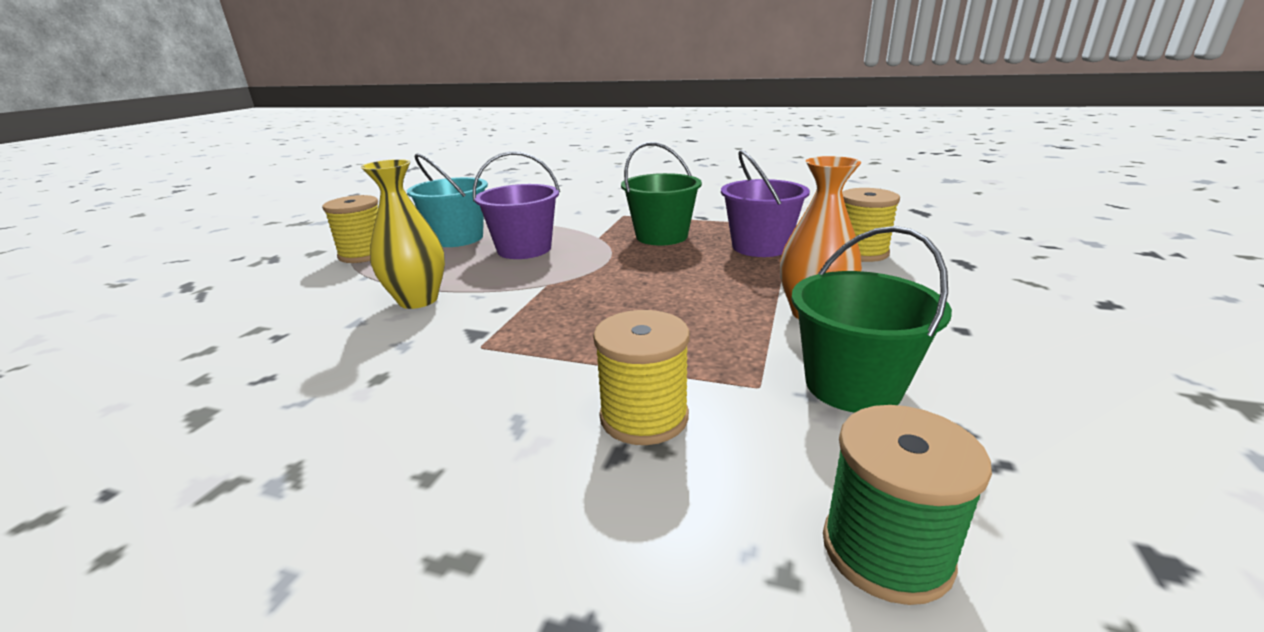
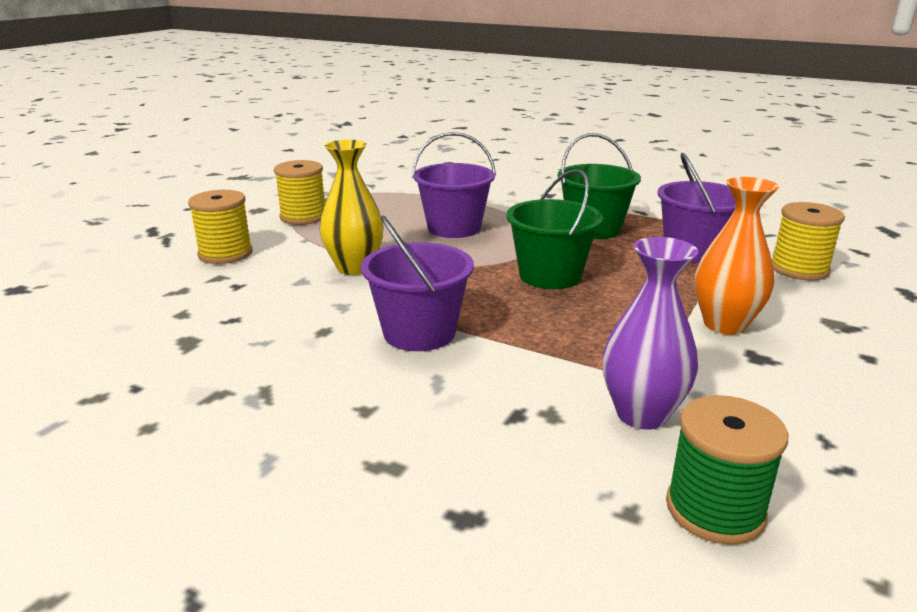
camera: 10 degrees right, 0 degrees up
turquoise bucket [407,154,488,247] -> none
yellow spool [593,310,690,445] -> yellow spool moved to [188,190,253,264]
green bucket [791,226,952,413] -> green bucket moved to [506,169,603,289]
none -> purple bucket [361,215,474,351]
none -> purple vase [603,237,698,430]

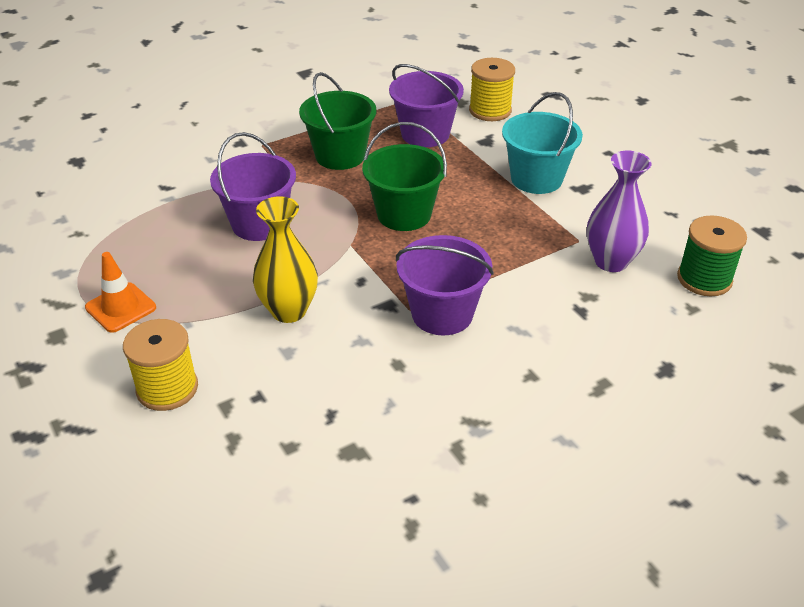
camera: 60 degrees left, 15 degrees up
yellow spool [274,160,325,225] -> orange traffic cone [85,252,156,333]
orange vase [694,177,779,335] -> turquoise bucket [502,92,583,194]

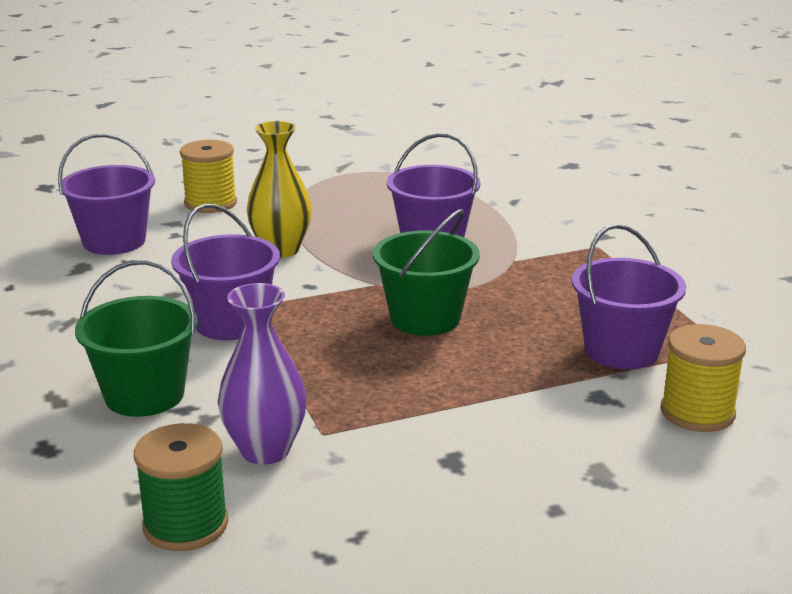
camera: 100 degrees right, 15 degrees down
orange traffic cone [85,252,156,333] -> none
green bucket [299,72,376,170] -> green bucket moved to [75,260,198,417]
turquoise bucket [502,92,583,194] -> none
none -> purple bucket [58,133,155,255]

